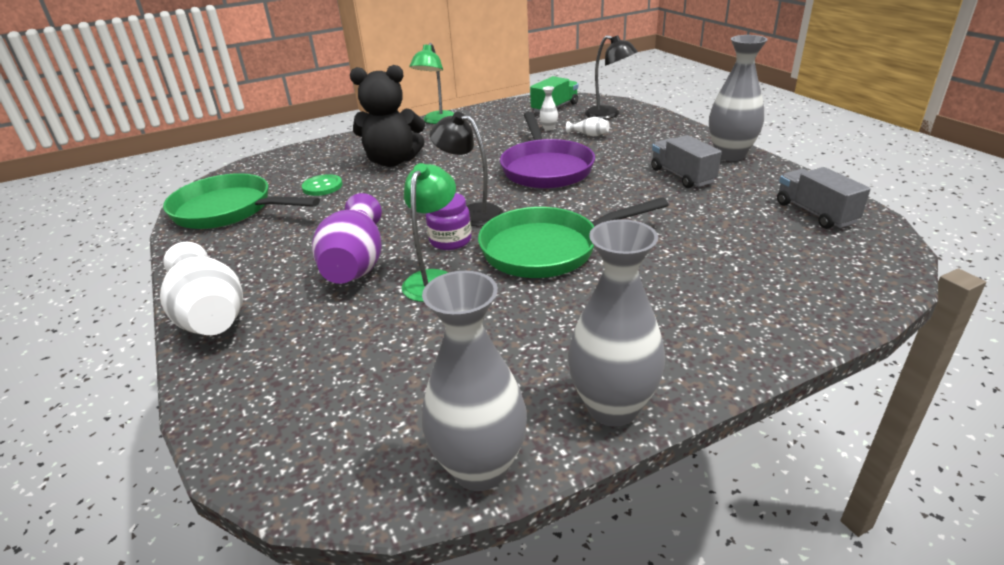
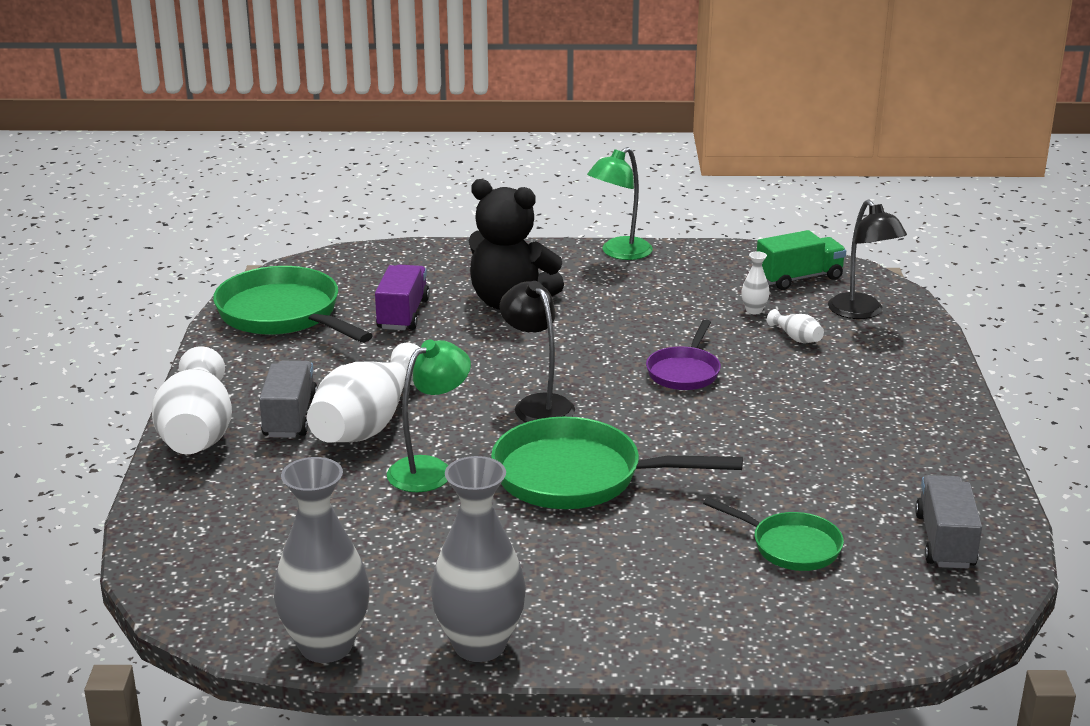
camera: 25 degrees right, 5 degrees down
green button [302,174,342,196] -> purple truck [375,264,430,330]
purple vase [312,193,382,284] -> white vase [307,343,420,443]
purple jar [426,193,472,250] -> none
purple pan [500,112,595,189] -> purple pan [646,319,721,390], size x0.56
grey truck [651,135,722,188] -> grey truck moved to [259,361,318,438]
grey vase [709,35,768,161] -> none
none -> green pan [703,497,844,571]

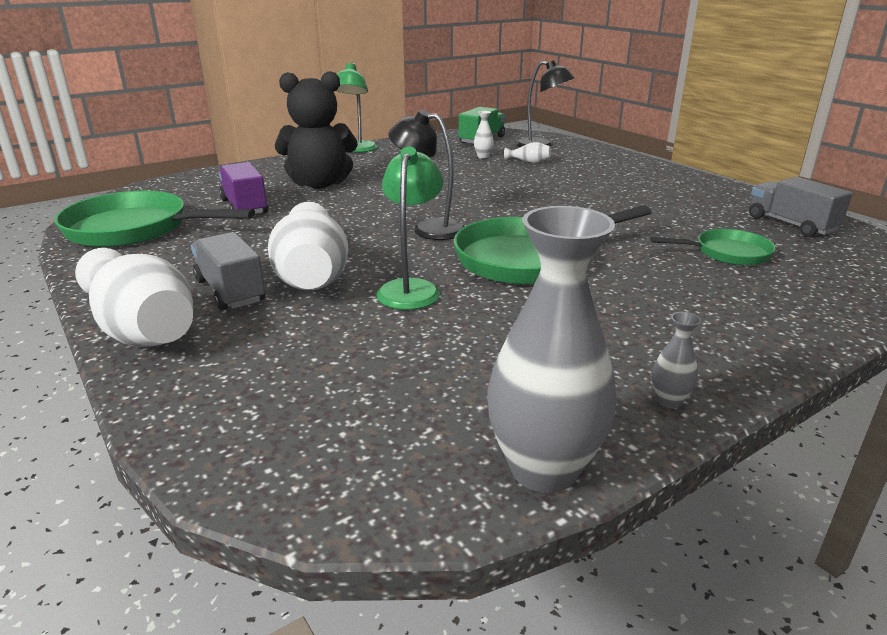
camera: 35 degrees left, 0 degrees up
grey vase [431,456,526,662] -> grey vase [651,312,701,408], size x0.41
purple pan [646,319,721,390] -> none

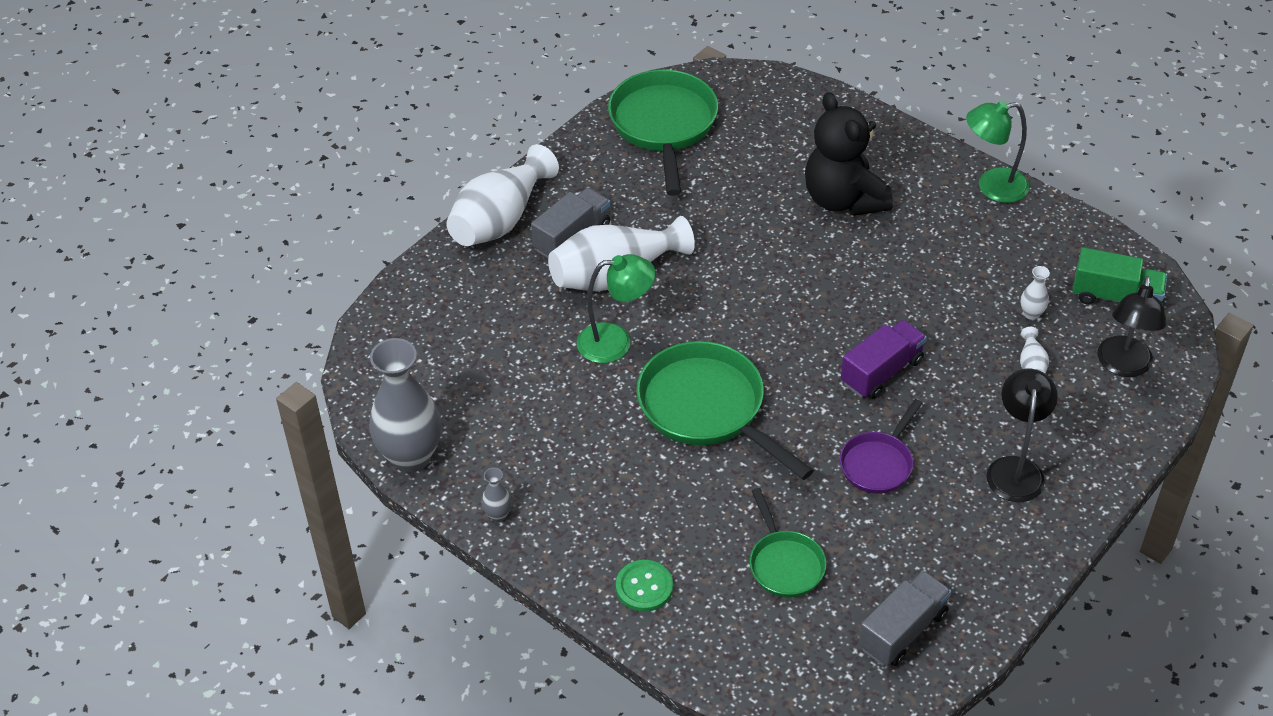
camera: 75 degrees right, 20 degrees up
purple truck [219,162,268,214] -> purple truck moved to [841,320,927,399]
black lamp [388,110,465,240] -> black lamp moved to [986,369,1058,502]
none -> green button [616,560,673,612]
none -> purple pan [840,399,922,494]

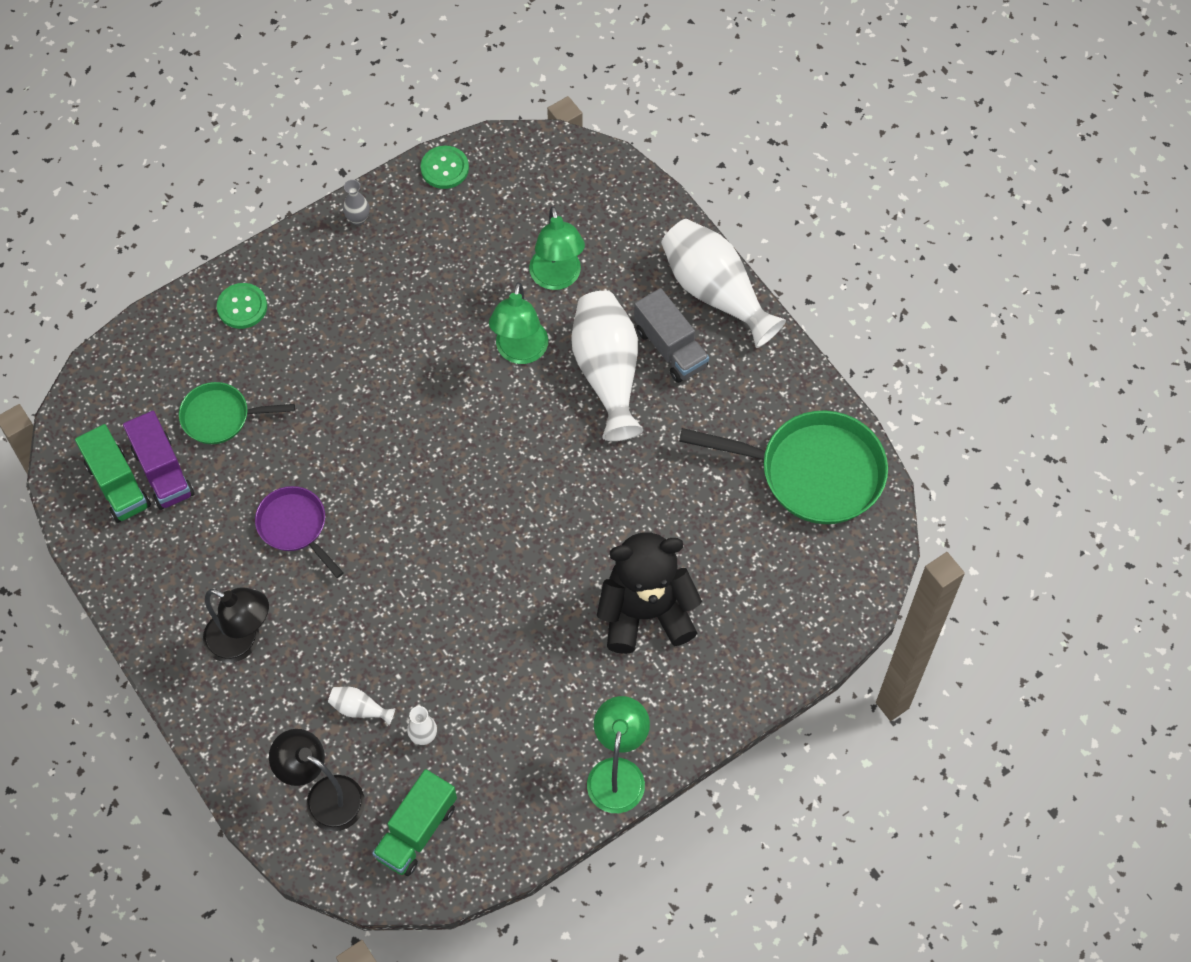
camera: 105 degrees right, 15 degrees up
grey vase [369,338,441,473] -> green button [420,146,469,189]
green pan [636,341,814,480] -> none
purple truck [841,320,927,399] -> purple truck moved to [123,411,194,510]
grey truck [858,571,951,666] -> green truck [75,424,151,523]
none -> green lamp [529,206,585,290]

